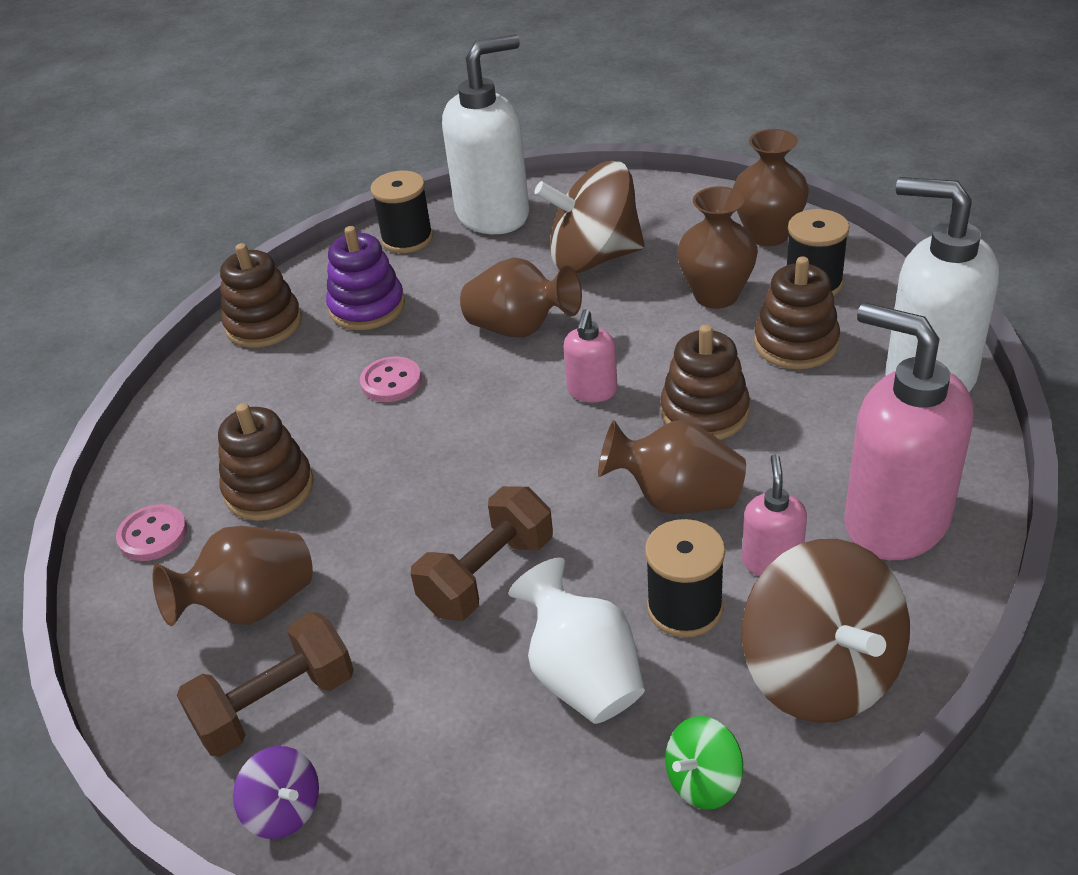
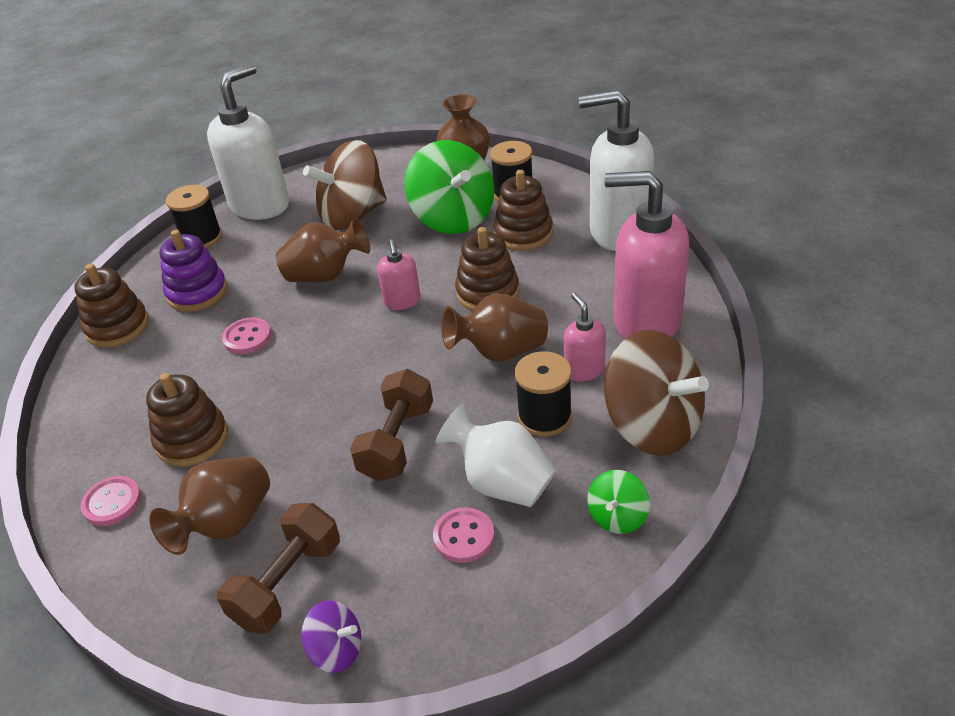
camera: 25 degrees left, 0 degrees up
brown vase [677,186,758,309] -> green spinning top [404,140,494,234]
none -> pink button [433,507,494,563]

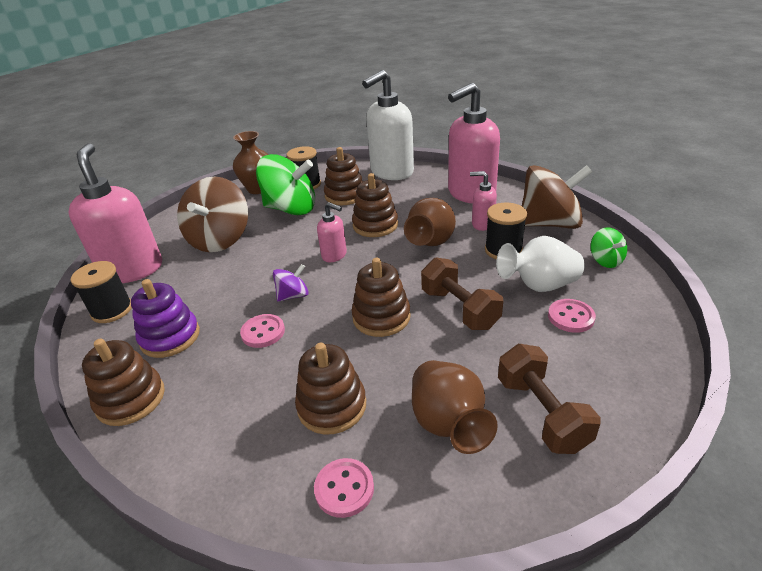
camera: 50 degrees left, 5 degrees down
white soap dispenser [207,63,289,220] -> pink soap dispenser [69,143,162,283]
brown vase [276,218,370,282] -> none
purple spinning top [301,600,362,673] -> purple spinning top moved to [273,264,308,302]
none -> brown stacking toy [351,258,411,337]

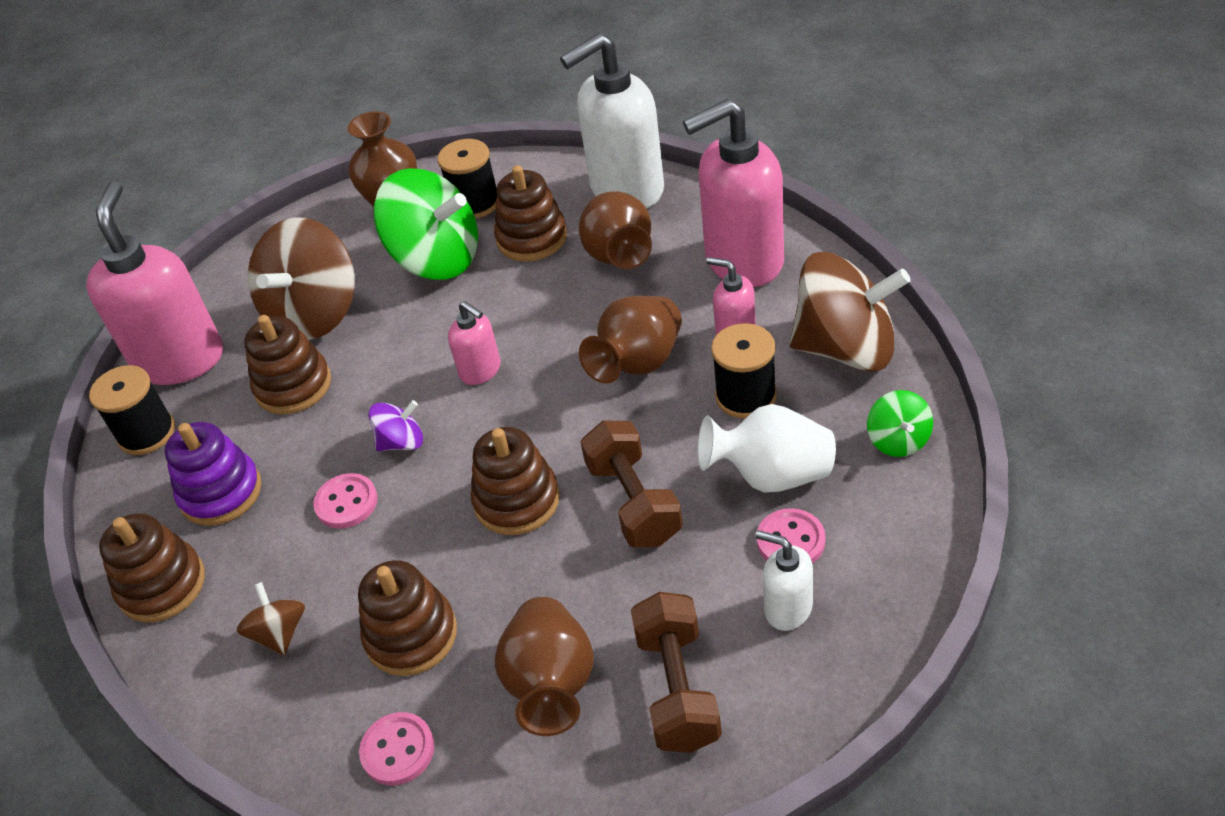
camera: 15 degrees right, 10 degrees up
brown stacking toy [352,173,398,237] -> brown stacking toy moved to [244,315,331,414]
none -> brown spinning top [235,582,305,656]
none -> brown vase [579,191,652,269]
none -> white soap dispenser [755,530,813,631]

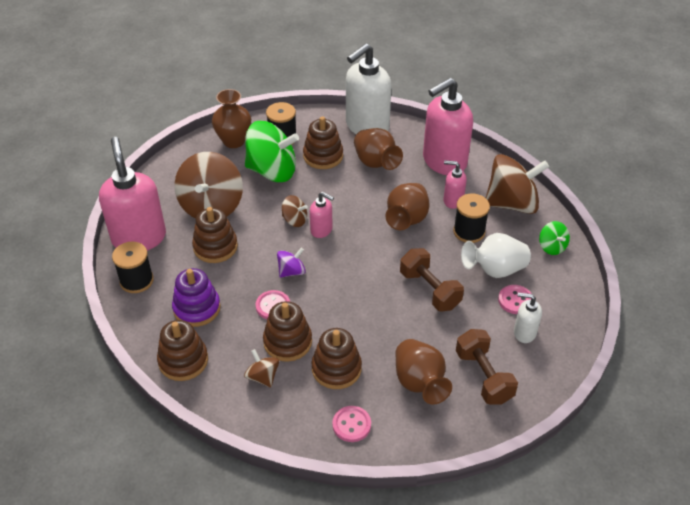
camera: 20 degrees left, 0 degrees up
brown stacking toy [471,427,560,535] -> brown stacking toy moved to [263,301,312,362]
none -> brown spinning top [282,195,308,227]

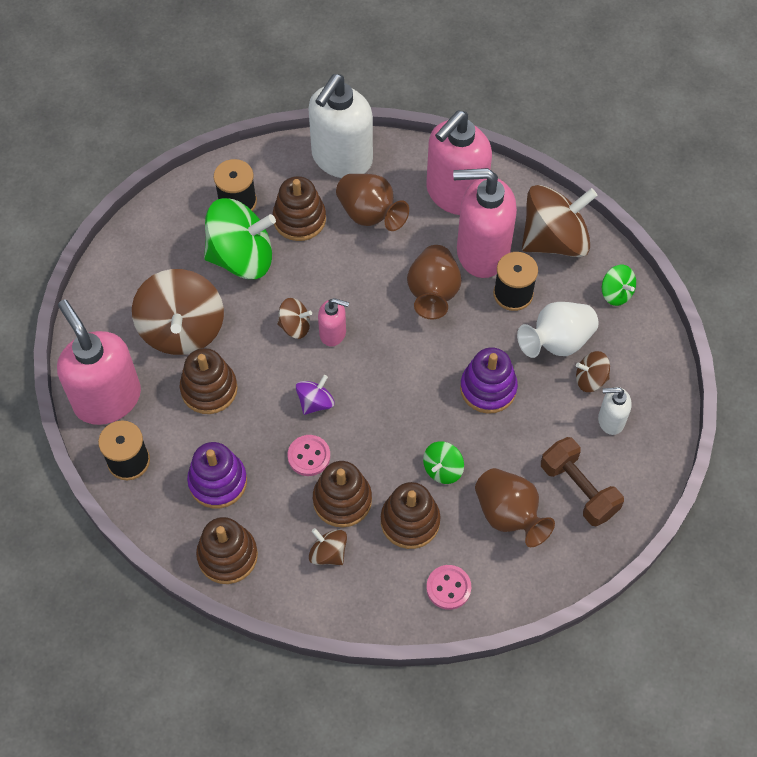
camera: 15 degrees left, 15 degrees up
brown vase [212,89,251,148] -> none
brown dumbbell [400,248,464,311] -> purple stacking toy [460,347,518,414]
pink soap dispenser [444,160,467,209] -> pink soap dispenser [453,168,517,278], size x2.09
pink button [498,285,532,314] -> brown spinning top [576,351,610,392]
none -> green spinning top [423,441,464,484]

